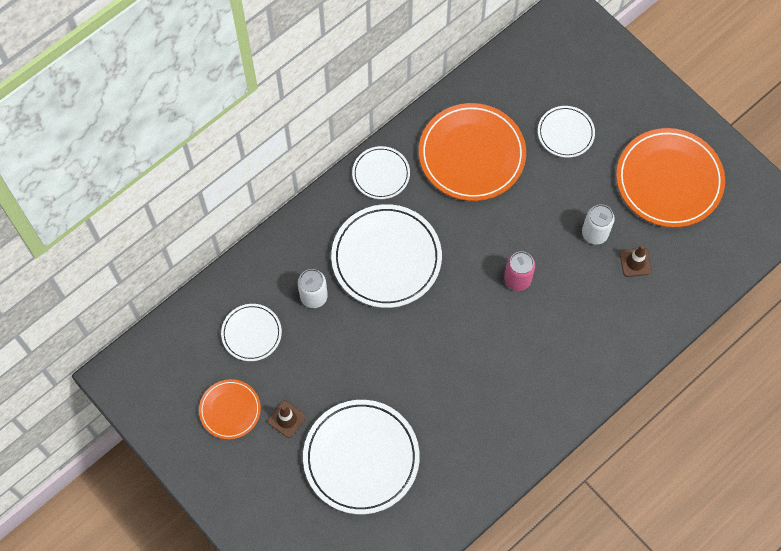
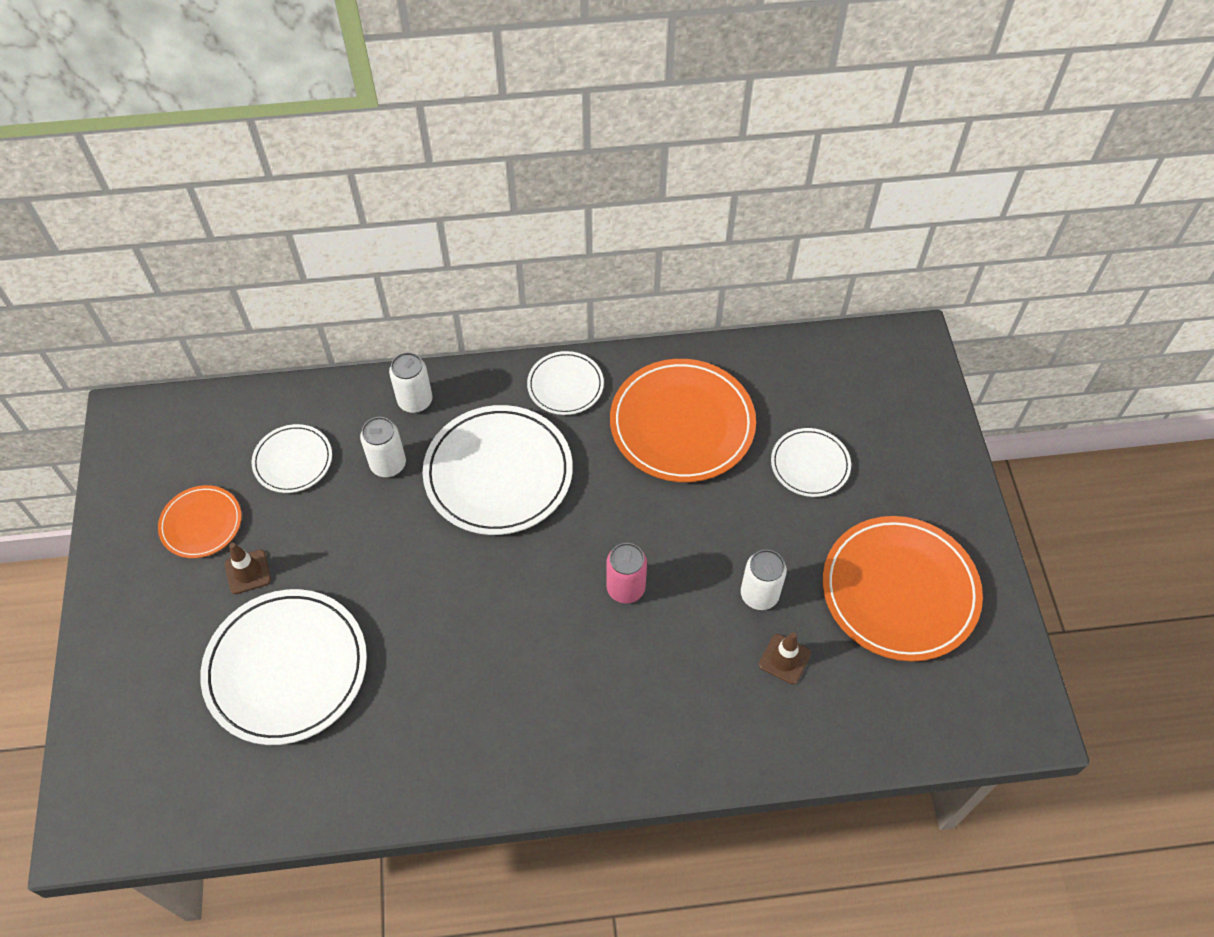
camera: 35 degrees right, 10 degrees down
none -> white can [389,352,433,413]

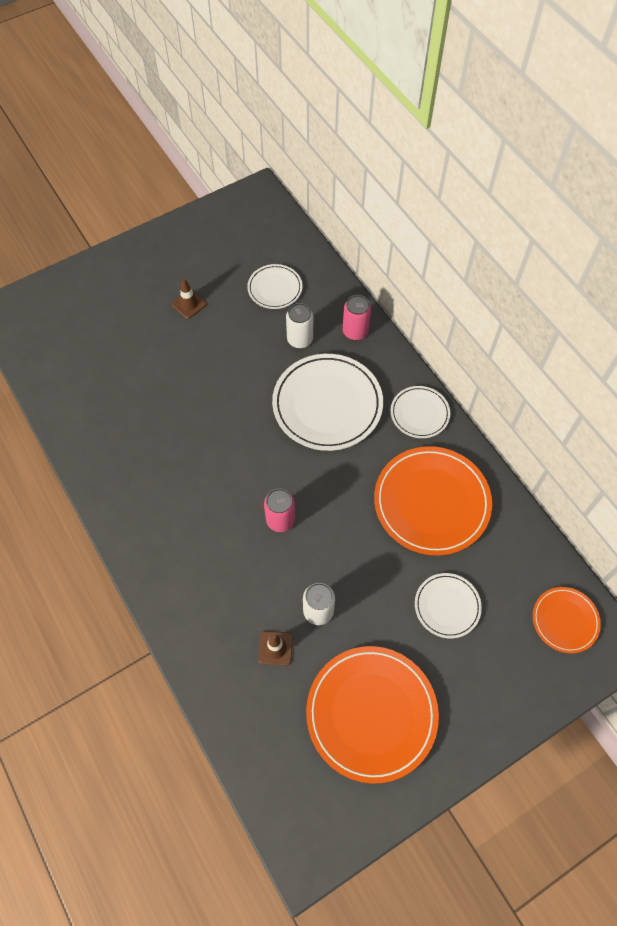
camera: 65 degrees right, 5 degrees up
orange plate [158,485,241,558] -> orange plate moved to [533,587,601,653]
white plate [200,589,367,745] -> none
white can [389,352,433,413] -> pink can [343,295,371,340]

